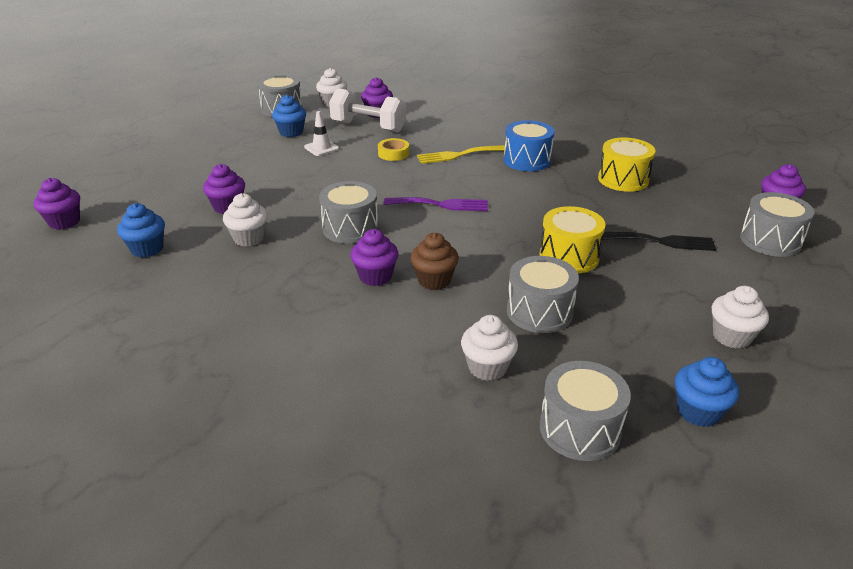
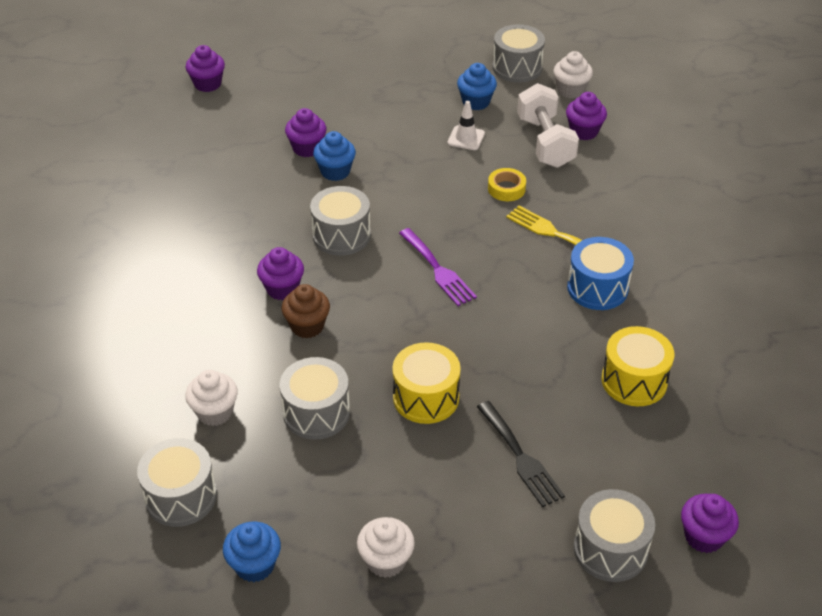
camera: 55 degrees right, 10 degrees up
blue cupcake [117,203,165,258] -> blue cupcake moved to [313,131,356,181]
white cupcake [223,193,268,246] -> none

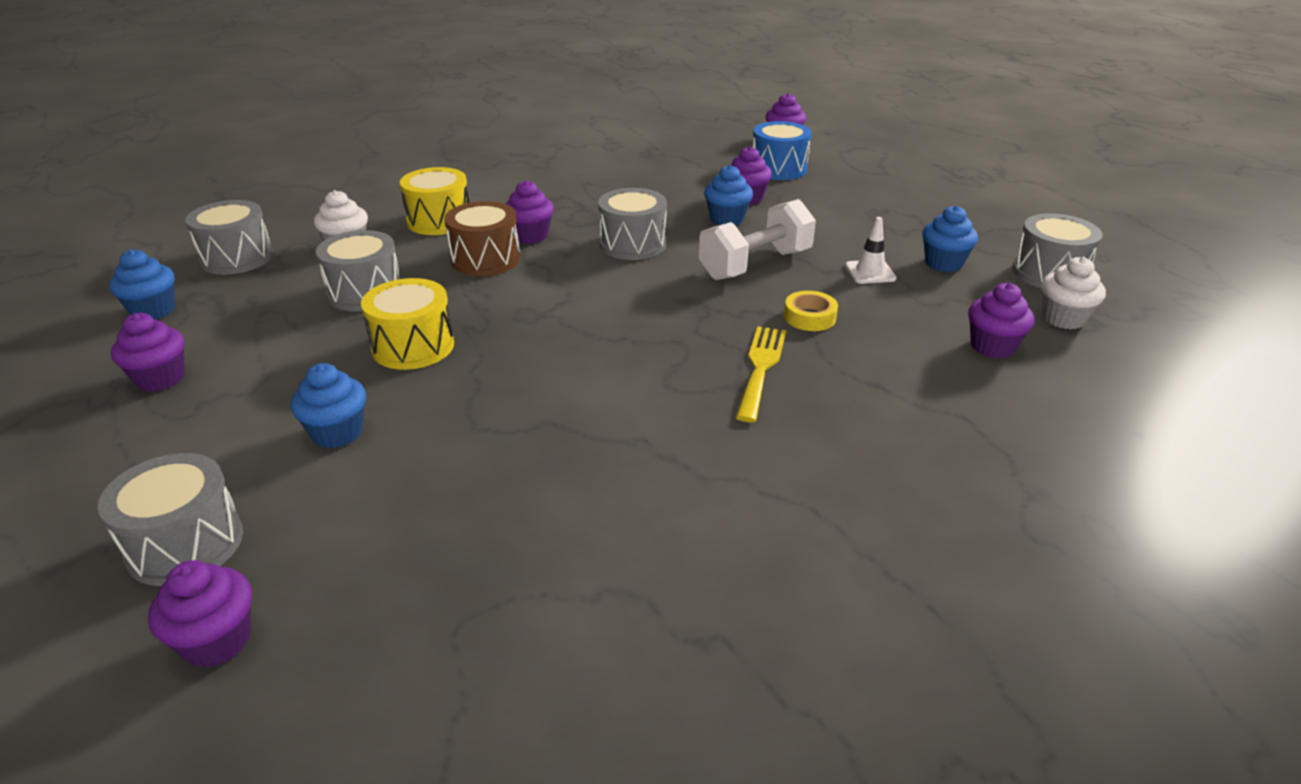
camera: 65 degrees right, 10 degrees down
brown cupcake [282,284,330,338] -> brown drum [444,201,520,276]
white cupcake [357,517,415,578] -> purple cupcake [111,313,185,392]
purple fork [399,228,477,306] -> none
black fork [477,401,565,507] -> blue cupcake [291,363,366,448]
white dumbbell [517,83,579,168] -> white dumbbell moved to [699,199,816,280]
blue drum [567,237,634,310] -> blue drum moved to [752,121,812,180]
yellow drum [602,326,674,406] -> yellow drum moved to [400,167,469,235]

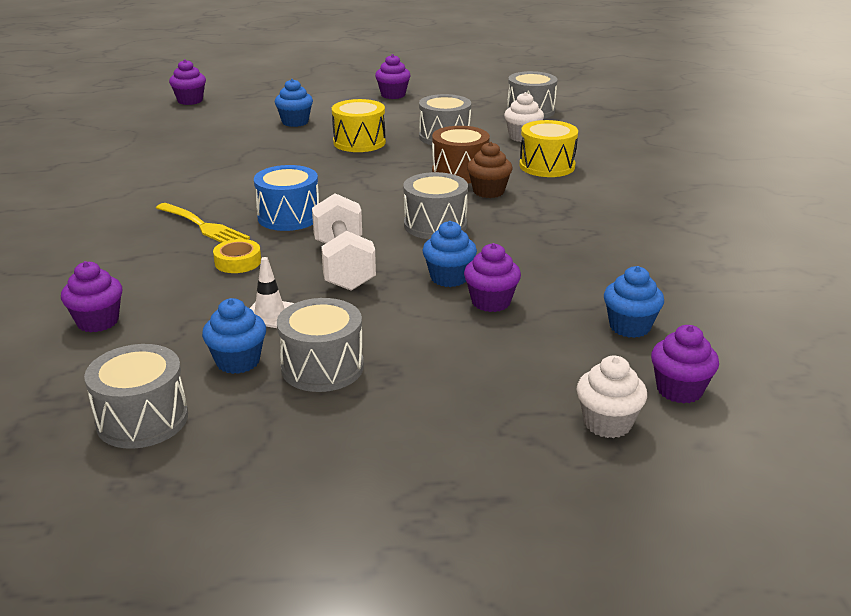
camera: 115 degrees right, 5 degrees down
grey drum [98,453,243,586] -> grey drum moved to [277,298,364,392]
blue cupcake [109,249,175,320] -> blue cupcake moved to [604,266,664,338]
purple cupcake [505,180,554,244] -> brown cupcake [467,142,512,198]
blue drum [752,121,812,180] -> blue drum moved to [254,165,319,231]
white cupcake [1042,257,1106,329] -> white cupcake moved to [577,356,647,438]

